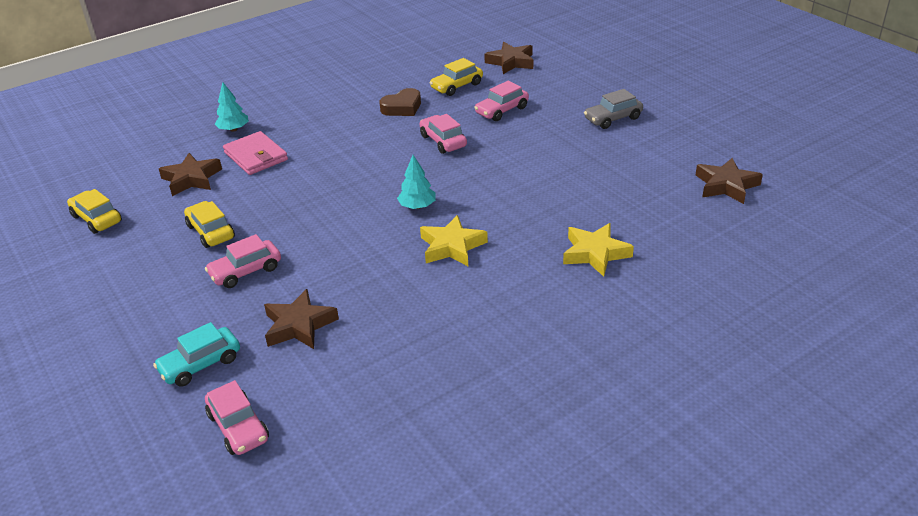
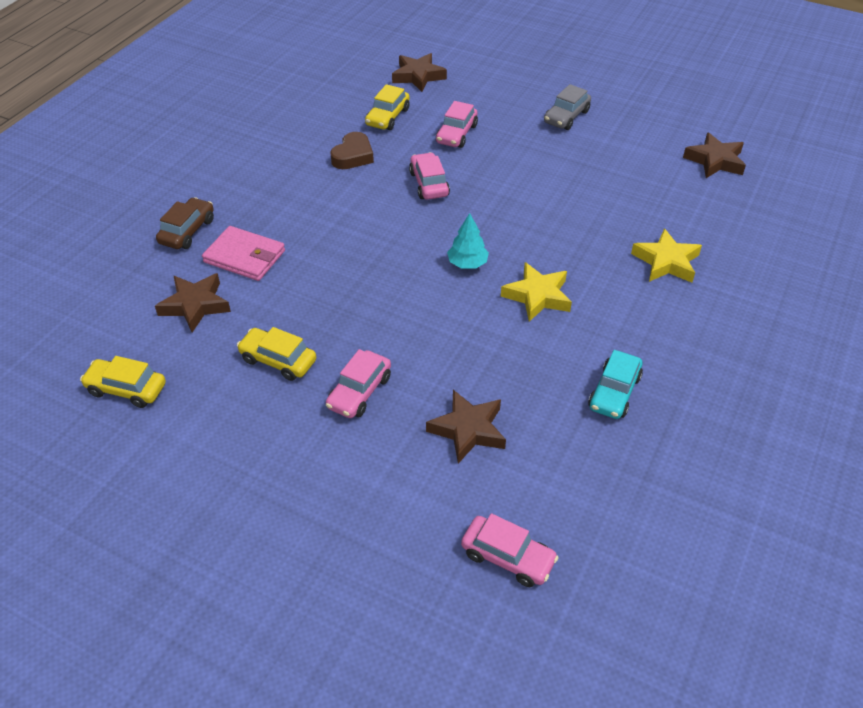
camera: 30 degrees left, 10 degrees up
turquoise car [153,322,240,387] -> turquoise car moved to [588,350,643,419]
turquoise tree [215,82,249,132] -> brown car [156,197,214,249]
pink car [420,114,467,154] -> pink car turned 45 degrees clockwise [409,152,450,200]

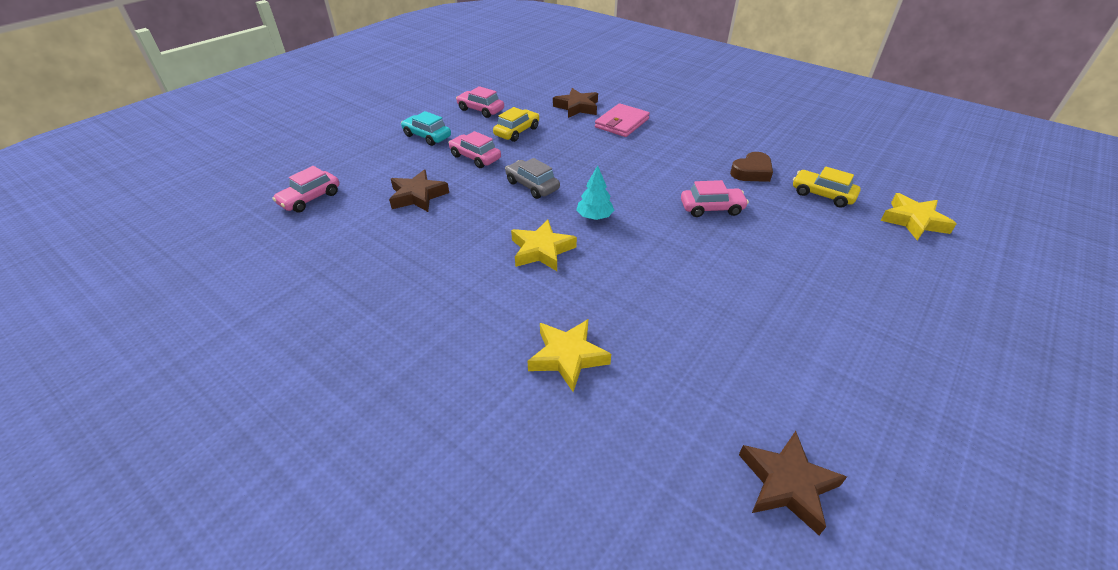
camera: 100 degrees right, 5 degrees down
yellow car [80,356,166,408] -> none
brown car [156,197,214,249] -> none
brown heart [330,132,374,169] -> brown heart turned 75 degrees counterclockwise [730,152,773,182]
brown star [392,53,447,92] -> yellow star [881,193,957,240]
pink car [436,101,478,148] -> pink car moved to [456,86,504,118]
grey car [544,84,591,130] -> grey car moved to [505,158,560,199]
turquoise car [588,350,643,419] -> turquoise car moved to [401,111,451,146]

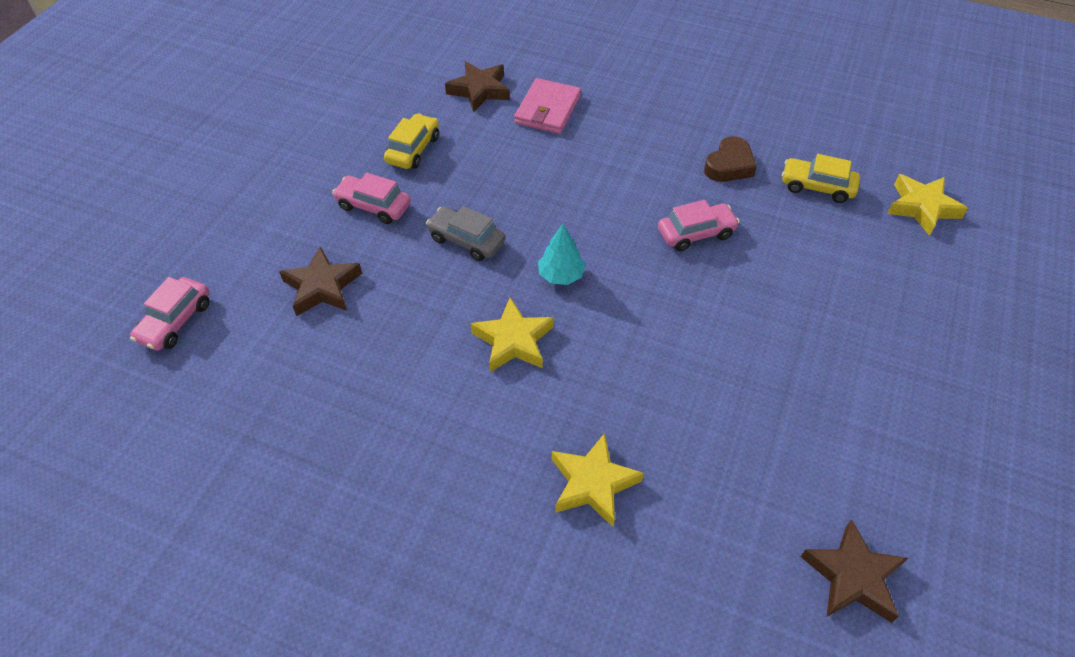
camera: 15 degrees left, 10 degrees up
turquoise car [401,111,451,146] -> none
pink car [456,86,504,118] -> none

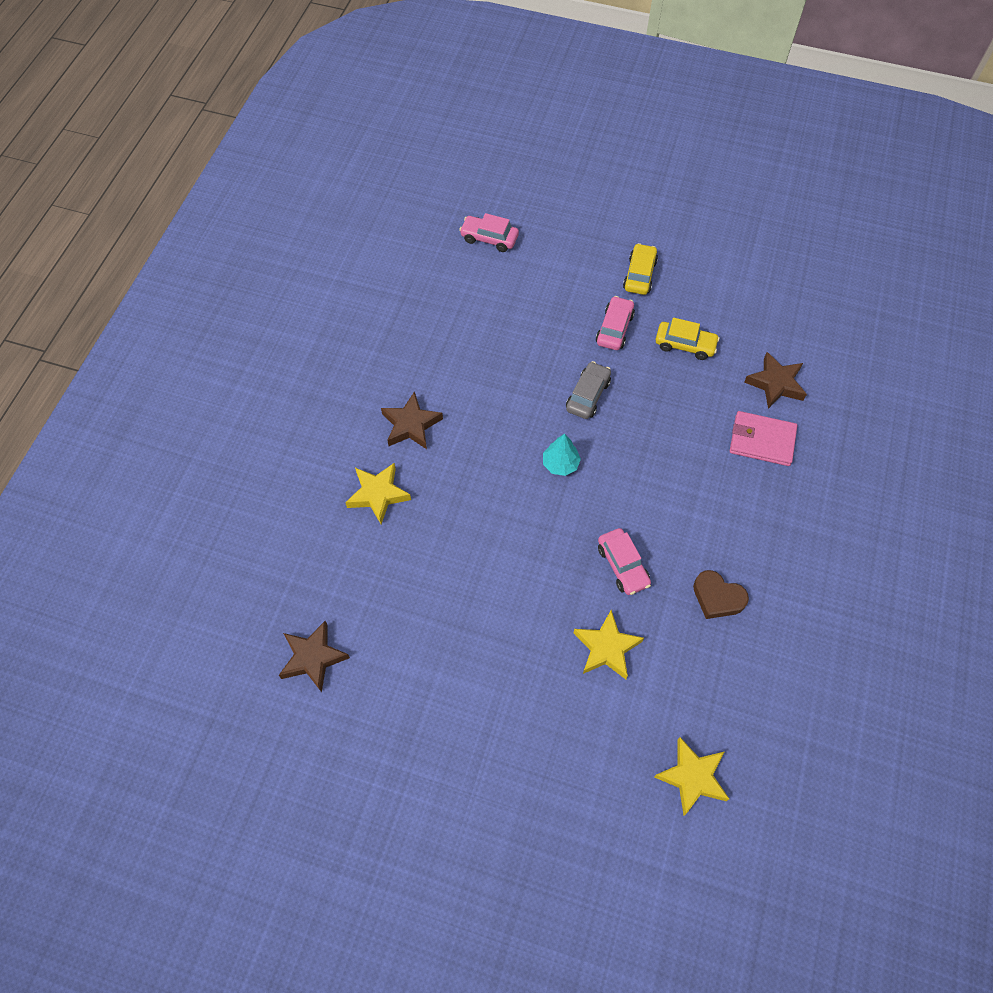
camera: 85 degrees right, 10 degrees up
brown star [279,247,362,316] -> brown star moved to [381,391,443,449]
yellow star [470,297,554,372] -> yellow star moved to [574,610,644,679]
yellow car [782,154,860,203] -> yellow car moved to [623,243,658,295]

